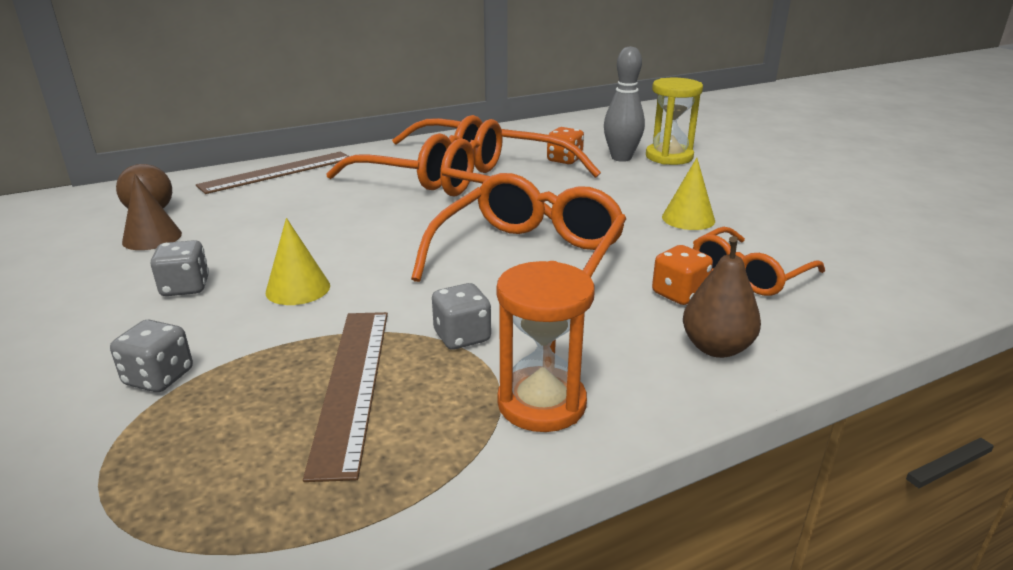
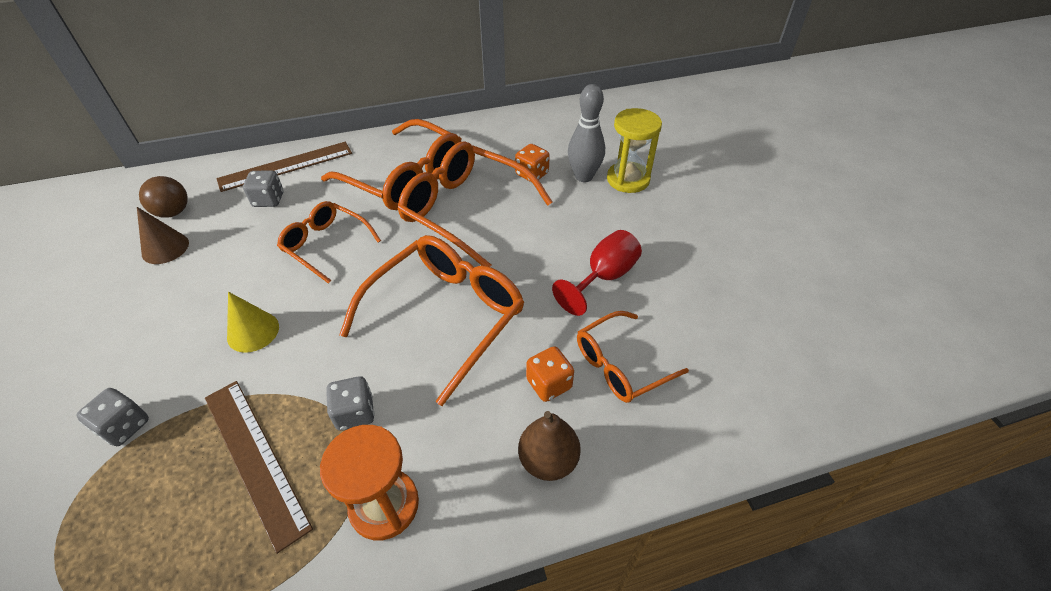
camera: 10 degrees right, 20 degrees up
grey dice [151,240,209,296] -> grey dice moved to [243,170,283,207]
brown ruler [303,312,388,482] -> brown ruler turned 45 degrees counterclockwise [205,381,313,554]
yellow cone [662,158,715,230] -> red goblet [552,230,642,316]
none -> orange glasses [277,201,381,284]

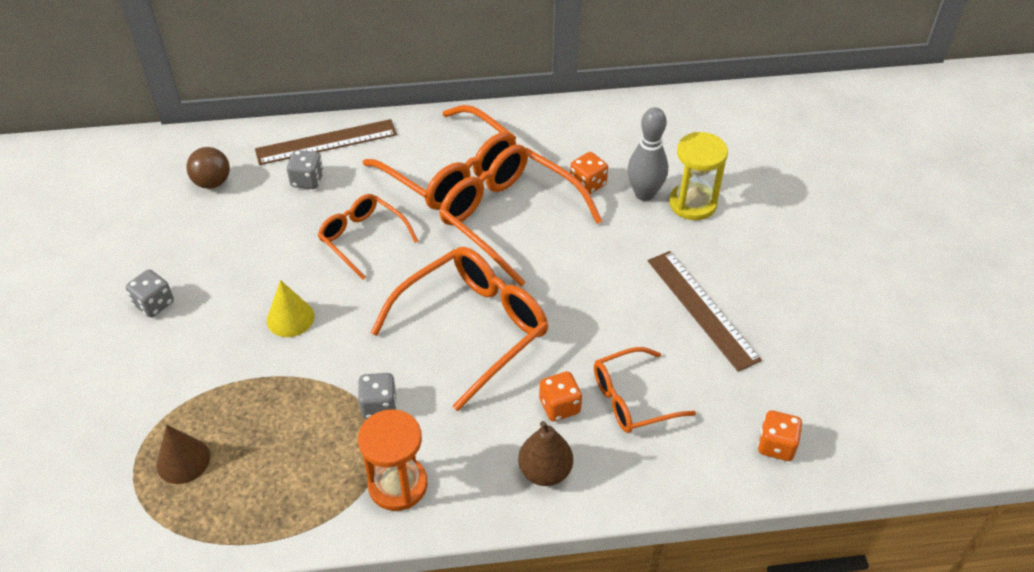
camera: 10 degrees right, 0 degrees up
grey dice [76,388,149,446] -> grey dice moved to [126,269,174,317]
brown cone [137,207,189,264] -> brown cone moved to [156,425,210,484]
brown ruler [205,381,313,554] -> brown ruler moved to [648,251,762,372]
red goblet [552,230,642,316] -> none
none -> orange dice [758,411,803,461]

